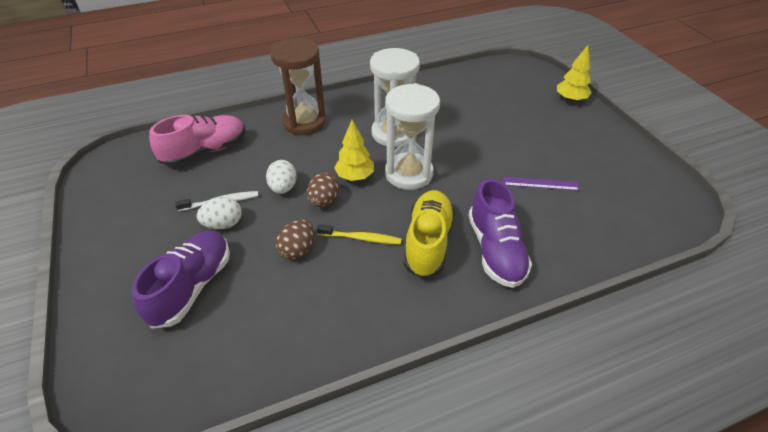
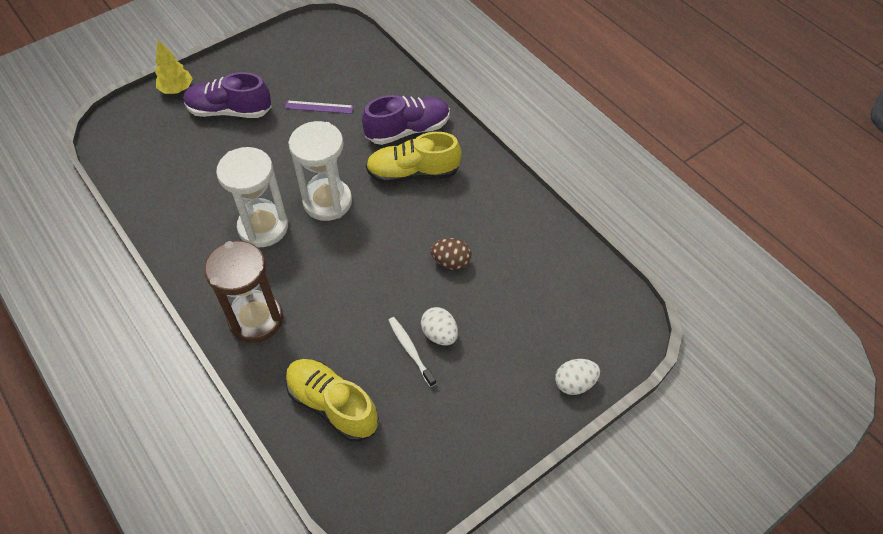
camera: 105 degrees left, 10 degrees up
purple shoe [132,231,230,329] -> purple shoe moved to [184,72,272,118]
pink shoe [149,115,245,166] -> yellow shoe [285,359,379,442]
white egg [266,160,297,194] -> white egg moved to [555,359,600,395]
brown egg [307,172,339,207] -> none
yellow toothbrush [317,224,402,244] -> none
yellow tree [334,120,374,181] -> none
purple ruler [503,177,580,191] -> purple ruler turned 75 degrees counterclockwise [285,100,354,114]

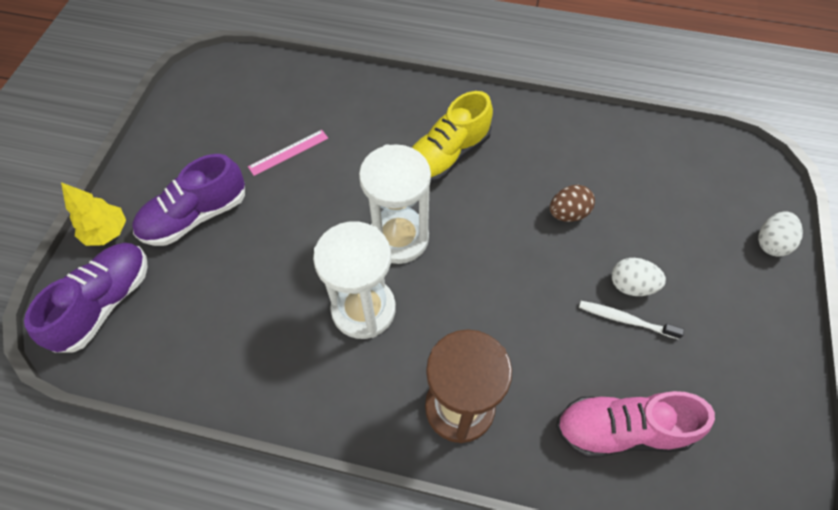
camera: 40 degrees left, 5 degrees up
purple ruler [285,100,354,114] -> pink ruler [248,130,328,176]
yellow shoe [285,359,379,442] -> pink shoe [556,391,715,458]
purple shoe [362,95,450,145] -> purple shoe moved to [24,243,148,353]

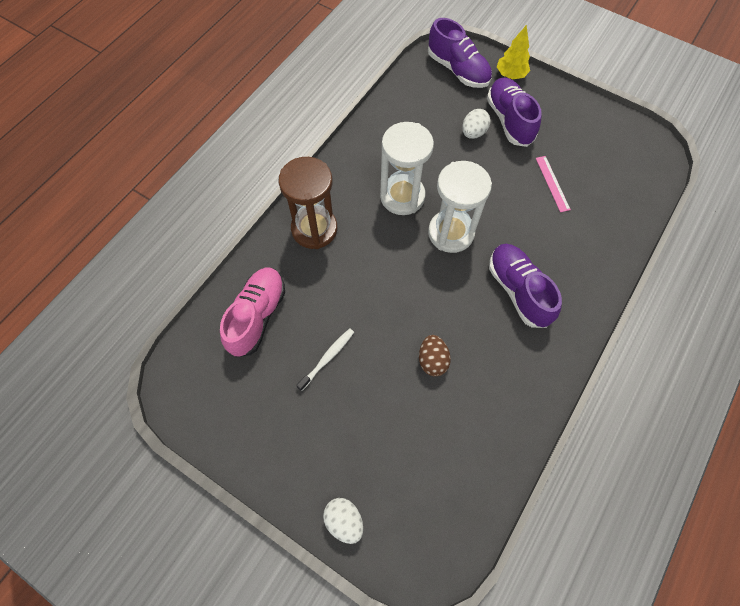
camera: 110 degrees right, 5 degrees up
yellow shoe [412,91,493,184] -> purple shoe [489,244,562,328]
white egg [612,258,666,296] -> white egg moved to [462,109,490,139]

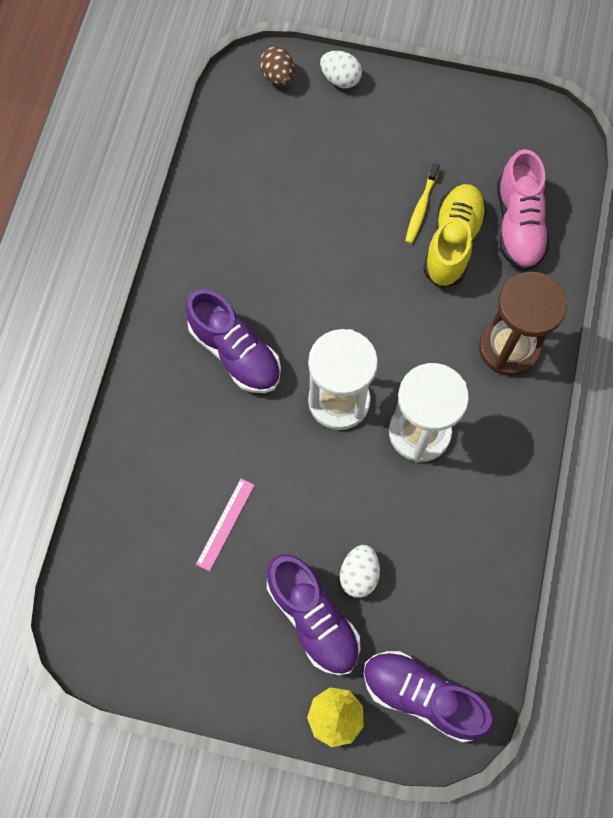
camera: 160 degrees right, 5 degrees up
white toothbrush [296,328,354,391] -> yellow toothbrush [405,163,440,244]
brown egg [419,335,451,376] -> brown egg moved to [259,46,295,86]
pink ruler [536,156,571,212] -> pink ruler turned 60 degrees clockwise [196,478,254,571]
none -> yellow shoe [423,184,487,288]

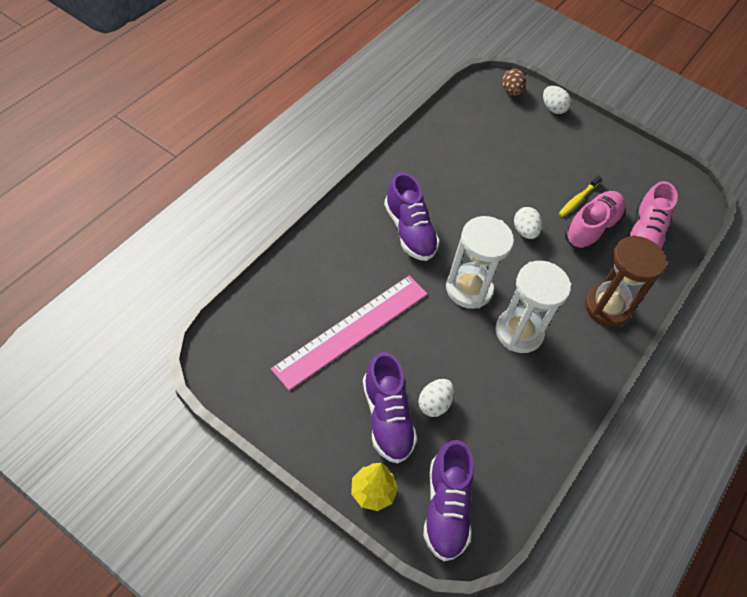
camera: 15 degrees right, 15 degrees down
pink ruler [196,478,254,571] -> pink ruler [271,276,428,390], size x2.37
purple shoe [364,651,494,742] -> purple shoe turned 135 degrees counterclockwise [423,440,474,561]
yellow shoe [423,184,487,288] -> pink shoe [565,191,626,251]
none -> white egg [514,207,542,239]

